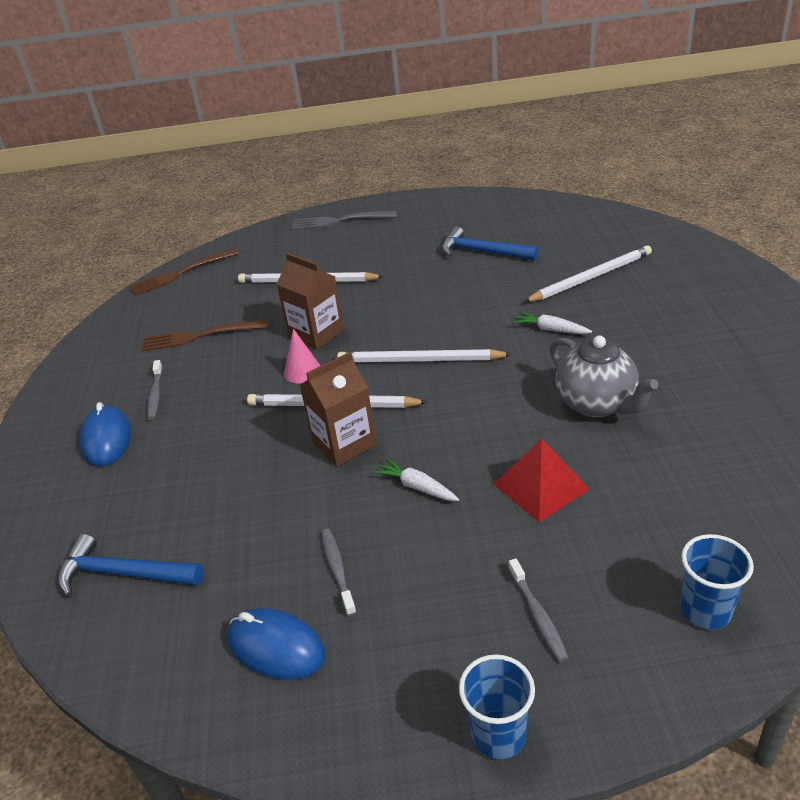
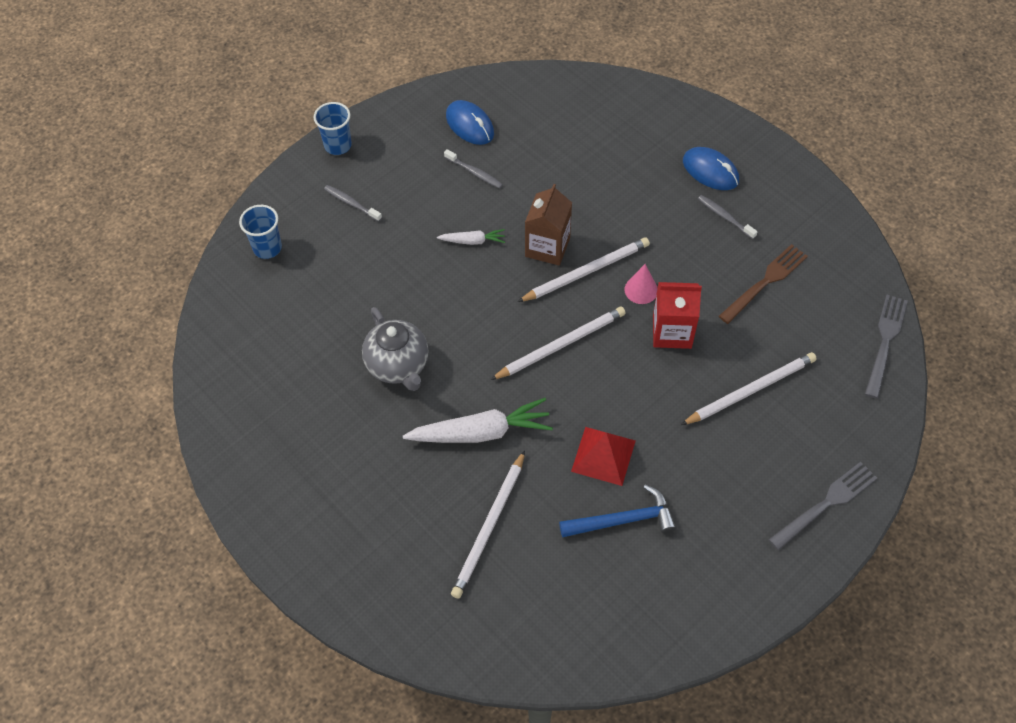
camera: 140 degrees right, 20 degrees up
blue hammer [58,534,204,597] -> none
brown fork [129,248,239,296] -> grey fork [865,295,908,399]
blue mouse [227,608,326,680] -> blue mouse turned 60 degrees clockwise [446,100,494,145]
brown carton [277,253,344,350] -> red carton [653,282,702,349]
red pyramid [493,438,589,522] -> red pyramid moved to [571,427,635,486]
white carrot [513,312,592,334] -> white carrot [403,398,553,443], size x1.97
grey teapot [550,335,658,417] -> grey teapot turned 135 degrees counterclockwise [362,307,429,391]

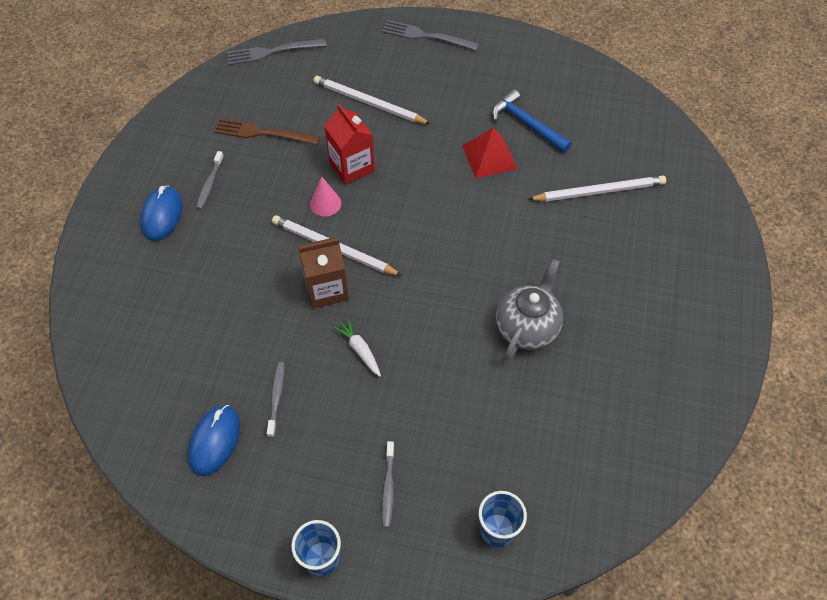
camera: 125 degrees left, 0 degrees up
white carrot [403,398,553,443] -> none
white pencil [490,307,626,380] -> none

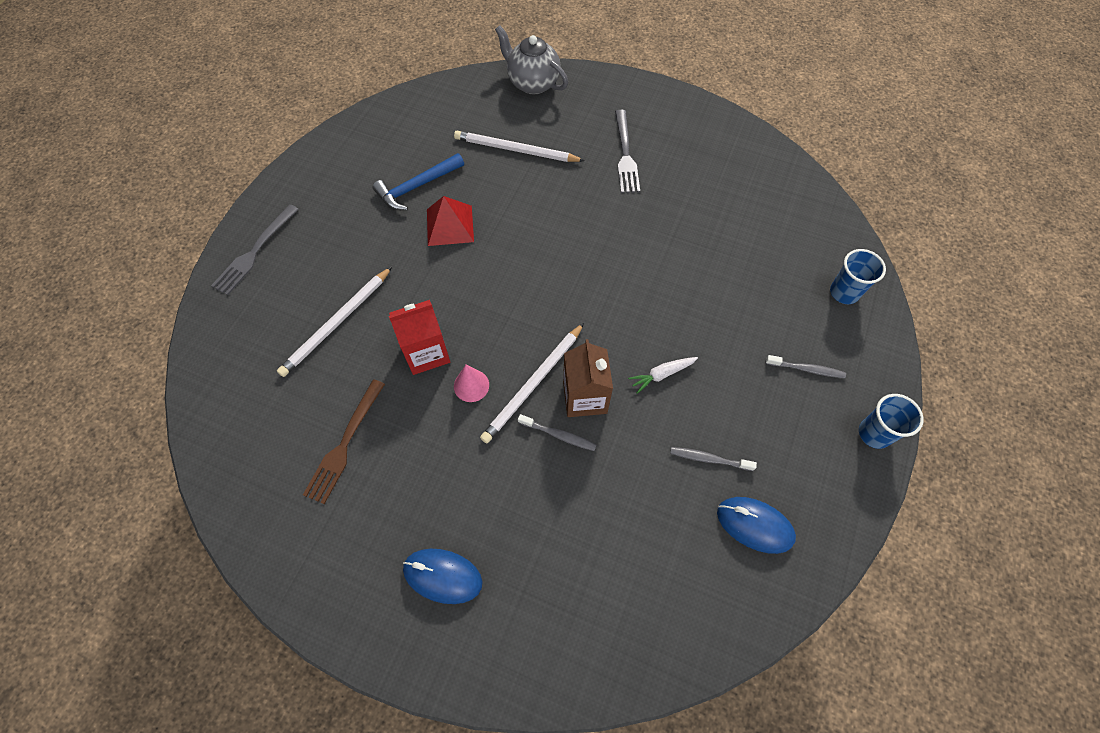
camera: 80 degrees left, 5 degrees up
grey toothbrush [196,151,224,209] -> grey toothbrush moved to [518,414,597,451]
grey fork [226,39,326,65] -> grey fork moved to [615,110,640,193]
grey teapot [496,259,563,360] -> grey teapot moved to [495,25,568,94]
white pencil [528,176,666,202] -> white pencil turned 75 degrees counterclockwise [454,131,585,162]

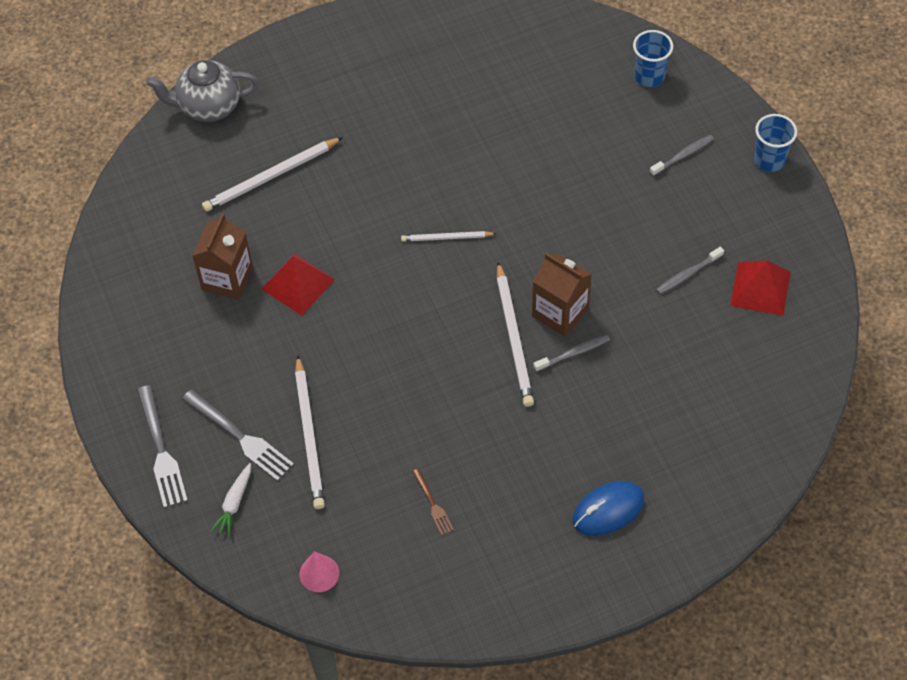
camera: 45 degrees left, 5 degrees down
brown fork [303,379,385,504] -> brown fork [412,468,454,535], size x0.54
blue hammer [373,153,464,210] -> brown carton [192,213,253,300]
red carton [389,300,450,375] -> none
pink cone [454,365,489,402] -> pink cone moved to [299,551,339,592]
grey fork [615,110,640,193] -> grey fork moved to [182,389,294,481]
white carrot [628,357,698,394] -> white carrot moved to [210,463,251,537]
blue mouse [717,497,796,554] -> red pyramid [730,260,791,316]
none -> white pencil [401,231,497,242]

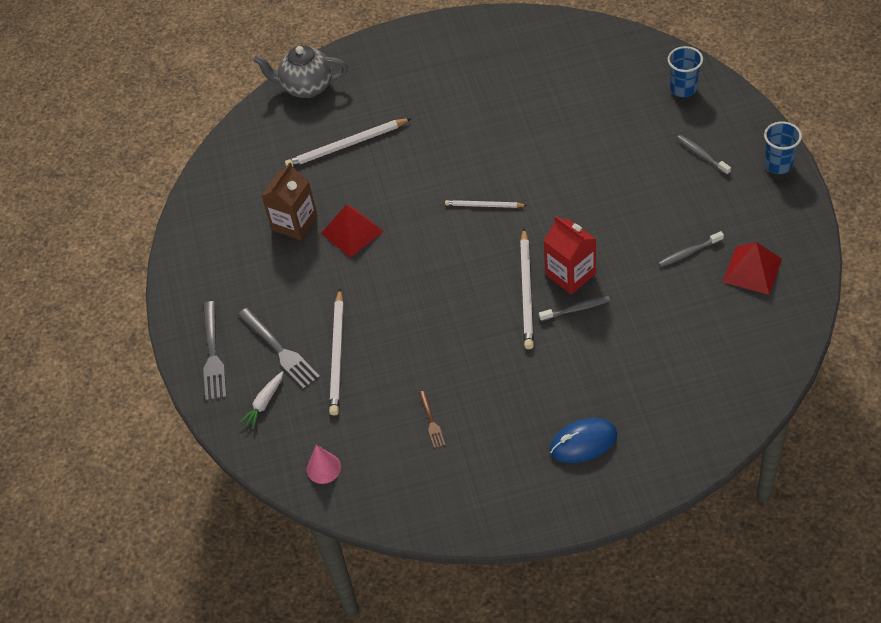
camera: 15 degrees right, 5 degrees down
brown carton [532,253,592,336] -> red carton [544,216,596,294]
grey toothbrush [650,135,714,176] -> grey toothbrush turned 105 degrees counterclockwise [677,135,731,175]

